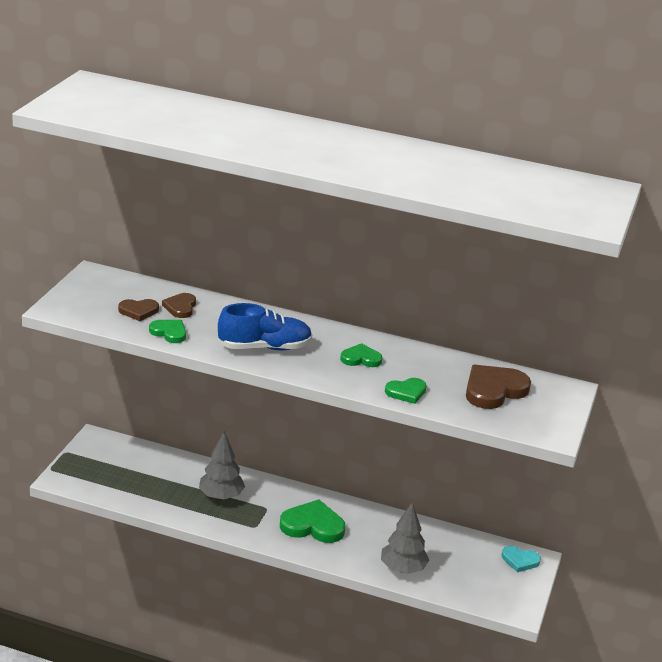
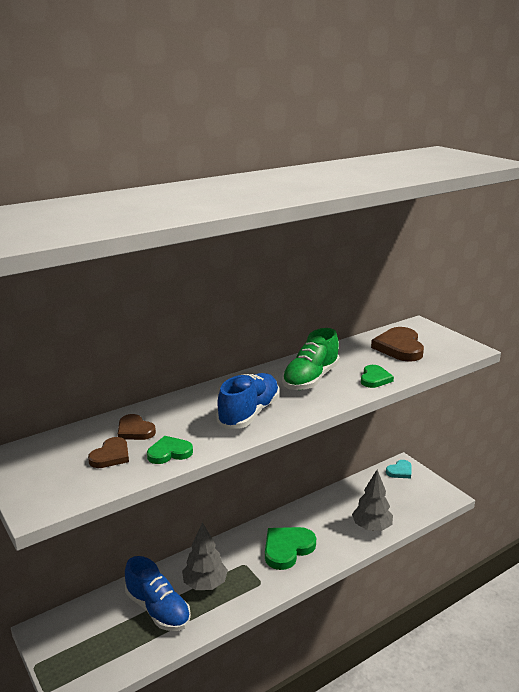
camera: 50 degrees left, 5 degrees down
green heart [340,343,383,367] -> green shoe [282,328,340,390]
none -> blue shoe [125,556,191,631]

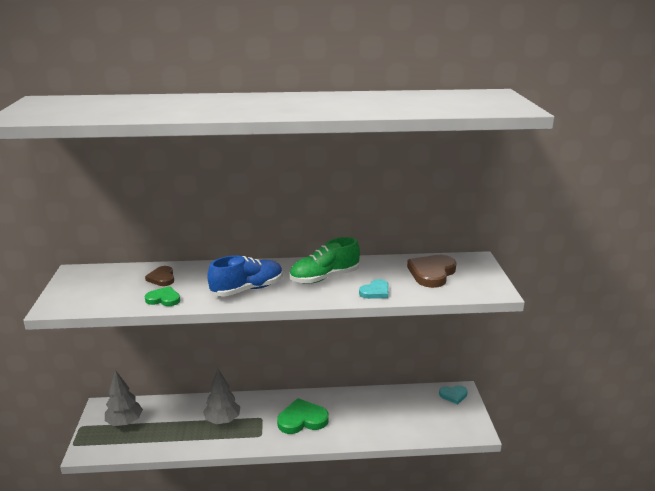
camera: 30 degrees right, 0 degrees up
brown heart [88,437,129,468] -> none
blue shoe [125,556,191,631] -> none
grey tree [352,470,393,531] -> grey tree moved to [105,370,143,426]
green heart [361,365,394,388] -> turquoise heart [359,279,389,299]

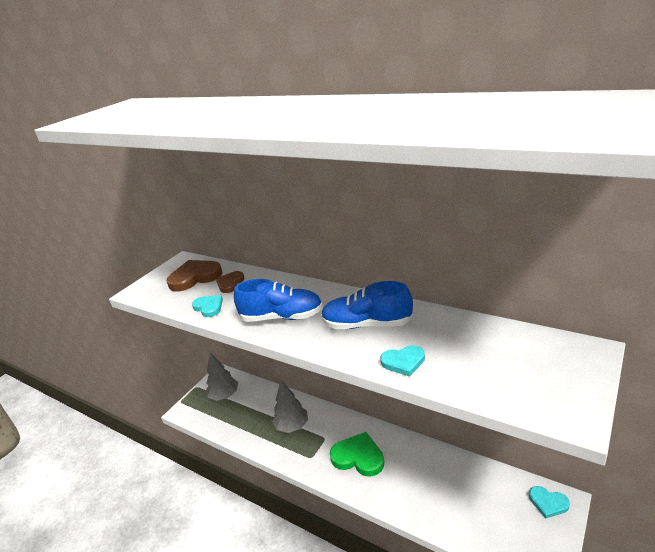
camera: 40 degrees right, 5 degrees up
green heart [145,286,180,306] -> turquoise heart [192,295,223,317]
green shoe [290,237,360,284] -> blue shoe [321,281,413,329]
brown heart [407,255,456,288] -> brown heart moved to [167,260,222,291]

